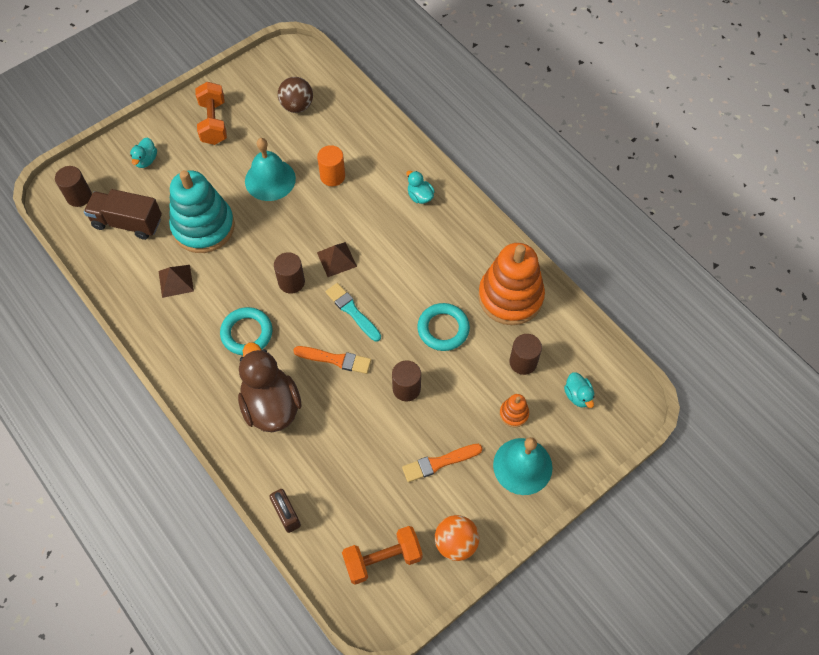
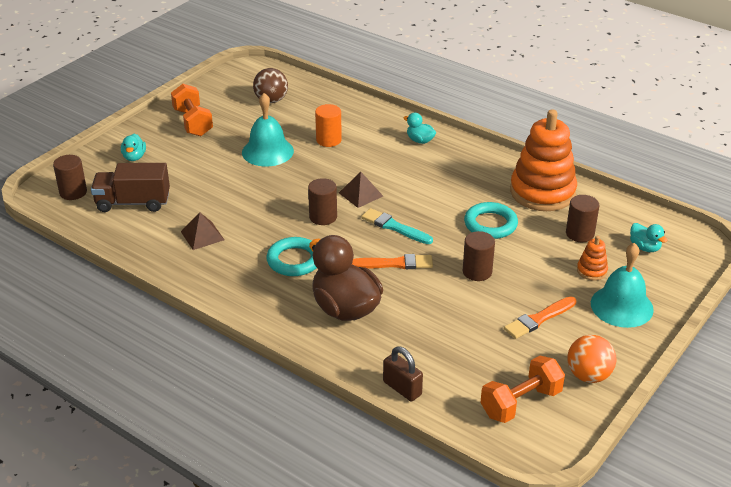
camera: 15 degrees left, 25 degrees down
turquoise stacking toy [169,170,235,253] -> none

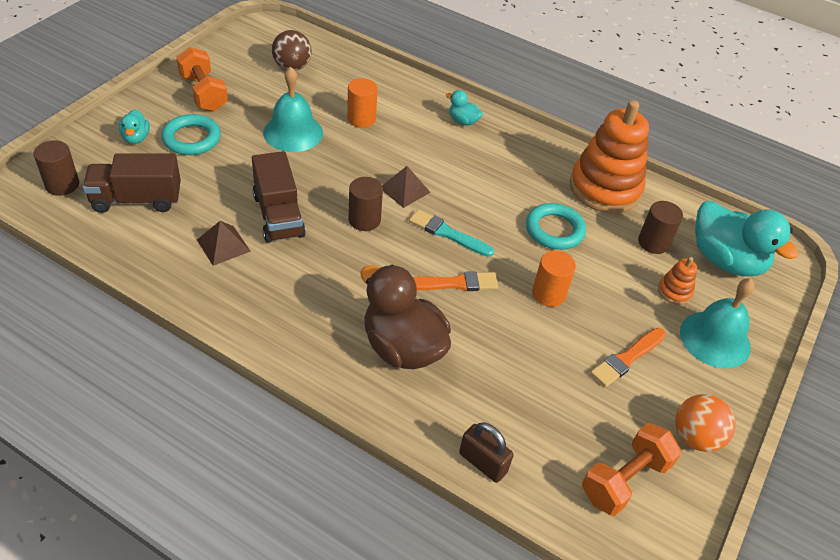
camera: 10 degrees left, 10 degrees up
turquoise ring [266,237,317,276] -> turquoise ring moved to [162,114,221,155]
brown cylinder [463,231,495,281] -> orange cylinder [532,250,576,307]
turquoise duck [630,223,668,252] -> turquoise duck [695,201,799,276], size x2.17
none -> brown truck [252,151,306,243]

